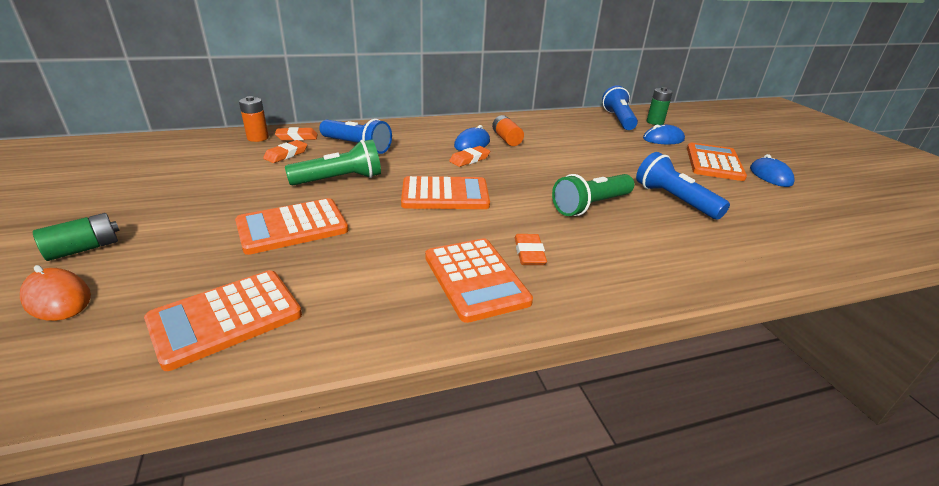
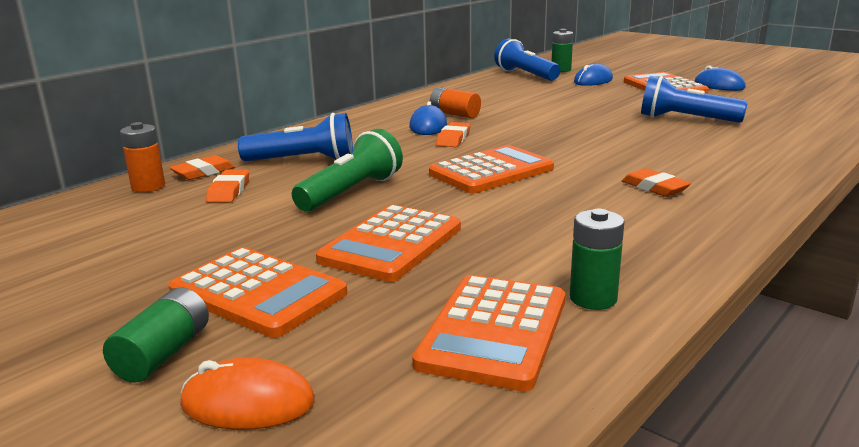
camera: 30 degrees left, 10 degrees down
orange calculator [425,238,533,323] -> orange calculator moved to [169,247,347,338]
green flashlight [552,174,634,216] -> none
none -> green battery [570,209,624,310]

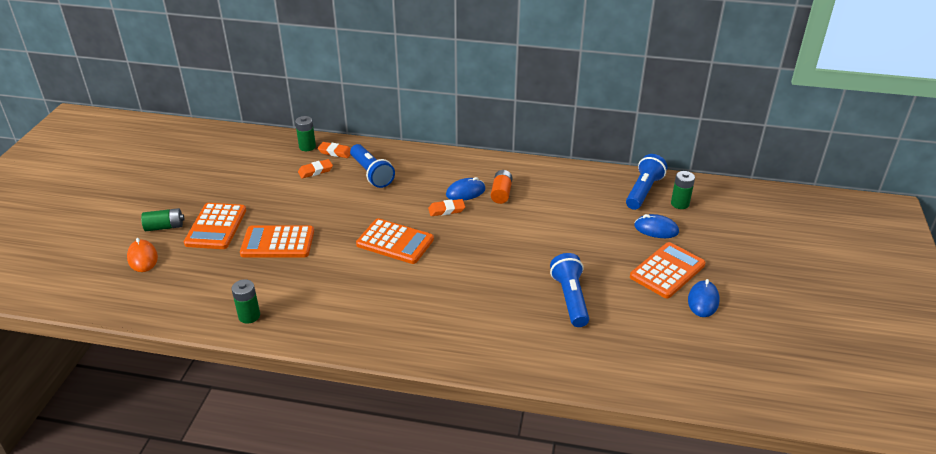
camera: 60 degrees right, 15 degrees up
orange battery [120,122,165,192] -> green battery [295,116,316,151]
green flashlight [292,129,403,212] -> none
orange calculator [412,275,565,392] -> none
orange eraser [622,168,691,197] -> none

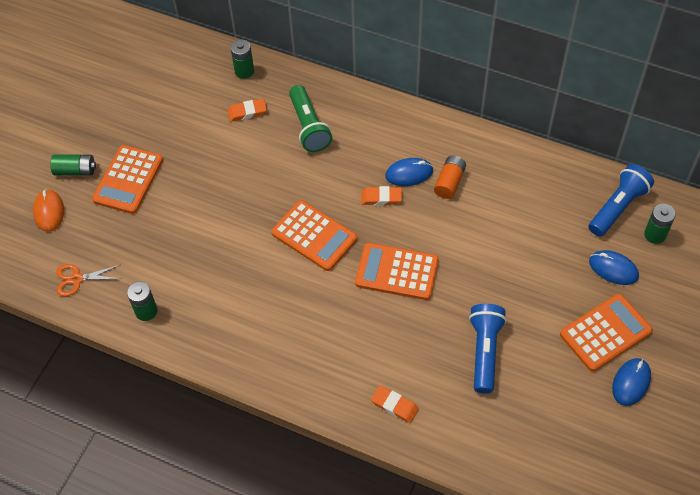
camera: 15 degrees right, 20 degrees up
orange calculator [240,225,314,258] -> orange calculator moved to [355,243,439,300]
orange eraser [318,142,351,158] -> orange eraser moved to [371,386,419,423]
blue flashlight [350,144,395,188] -> green flashlight [289,85,332,152]
none -> orange scissors [56,264,121,296]

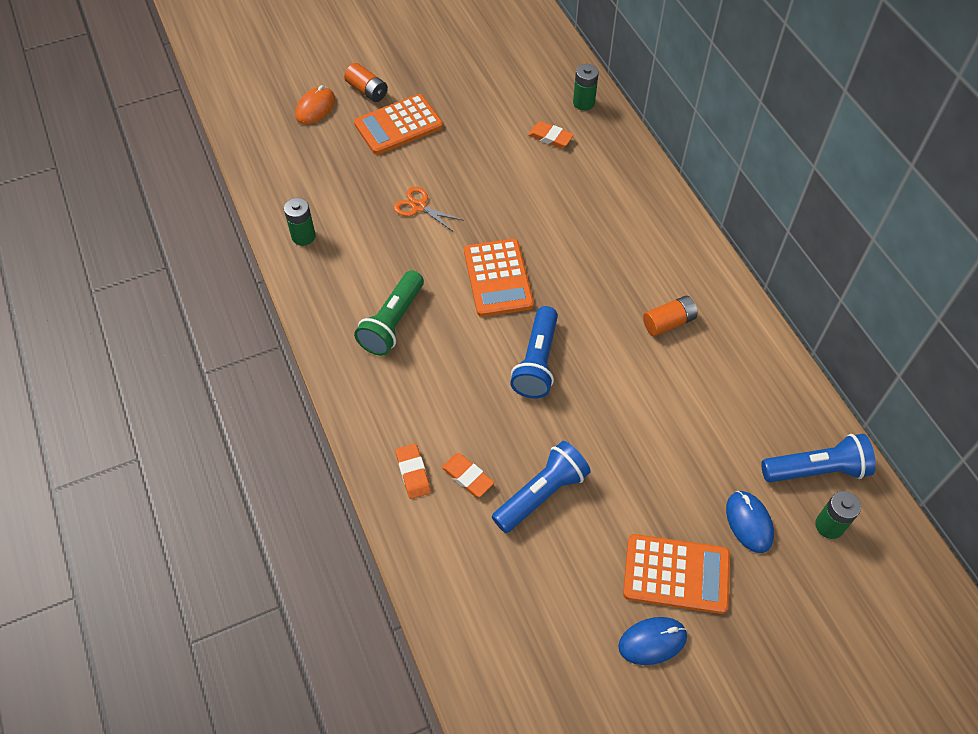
camera: 40 degrees right, 0 degrees up
green battery [50,154,96,176] -> orange battery [344,63,388,102]
orange scissors [56,264,121,296] -> orange scissors moved to [394,187,464,232]
green flashlight [289,85,332,152] -> green flashlight moved to [354,270,424,356]
orange calculator [355,243,439,300] -> blue flashlight [510,306,558,398]
orange eraser [361,186,402,205] -> orange eraser moved to [442,453,494,497]
blue mouse [385,158,433,186] -> none

